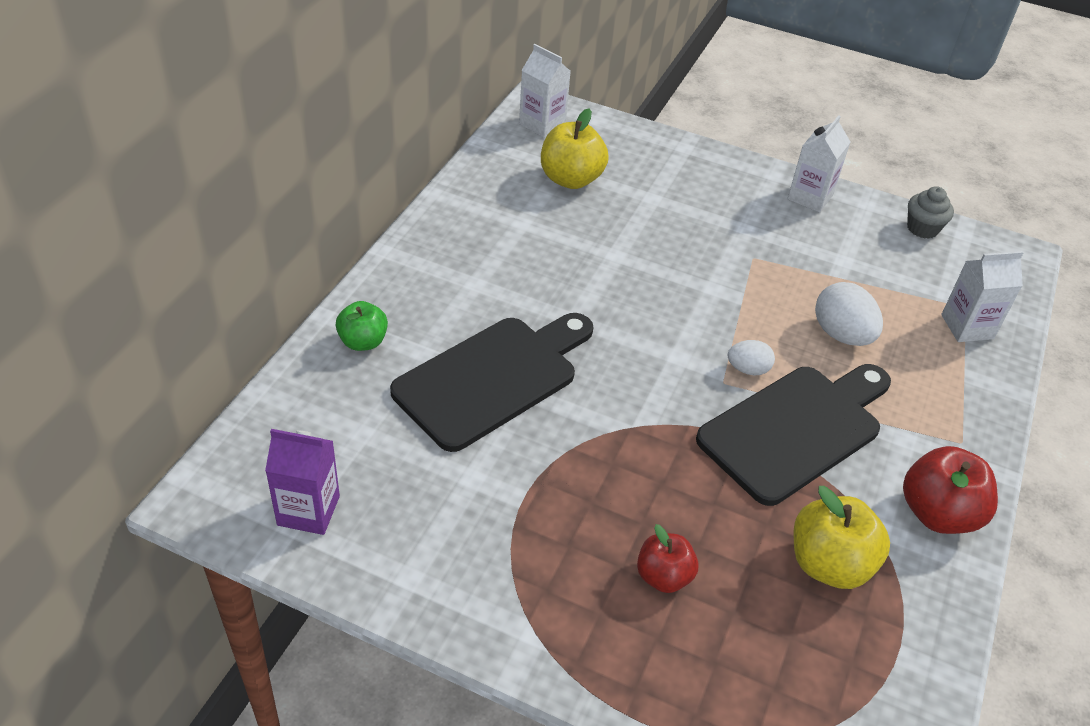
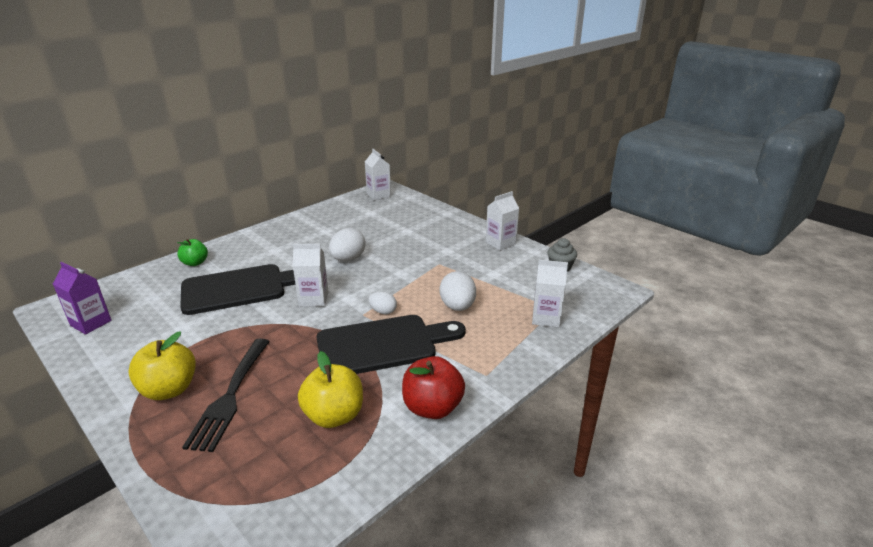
camera: 25 degrees right, 15 degrees down
yellow apple [541,108,609,189] -> yellow apple moved to [128,331,196,400]
red apple [637,524,699,593] -> black fork [182,339,270,452]
none -> white carton [293,244,329,307]
none -> white egg [329,228,366,261]

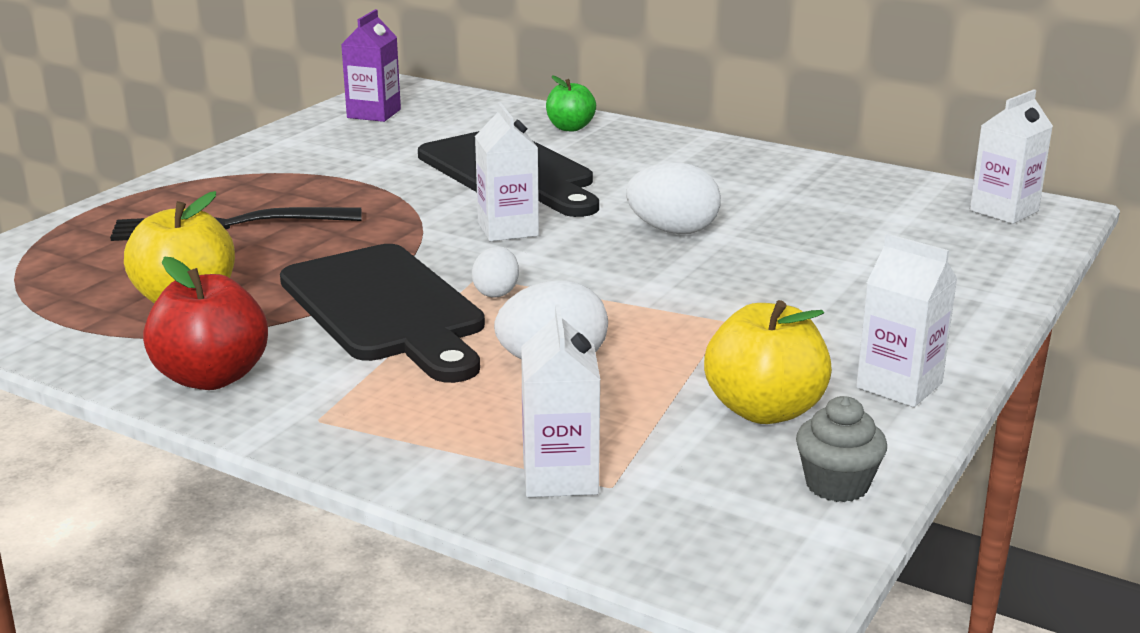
camera: 75 degrees right, 5 degrees down
yellow apple [128,331,196,400] -> yellow apple moved to [704,300,832,424]

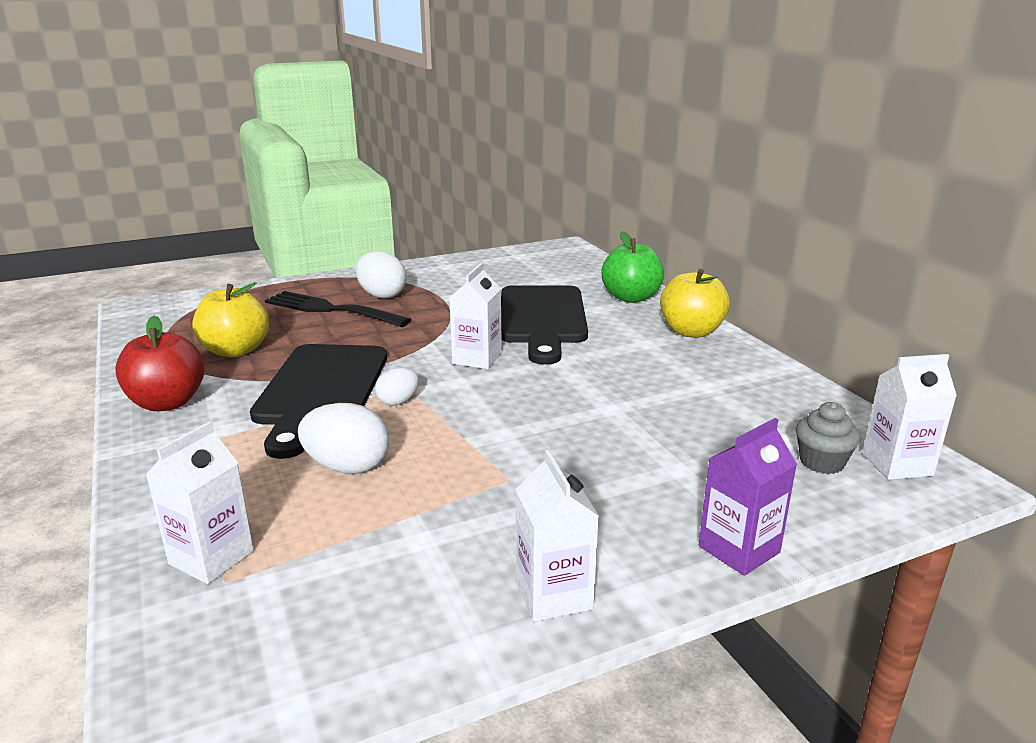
camera: 35 degrees right, 0 degrees up
purple carton [341,9,401,122] -> purple carton moved to [699,418,797,576]
green apple [546,75,596,132] -> green apple [601,231,664,303], size x1.57
white egg [626,162,721,234] -> white egg moved to [355,251,407,299]
yellow apple [704,300,832,424] -> yellow apple moved to [660,269,730,338]
grey cupcake [796,396,887,502] -> grey cupcake moved to [796,402,860,474]

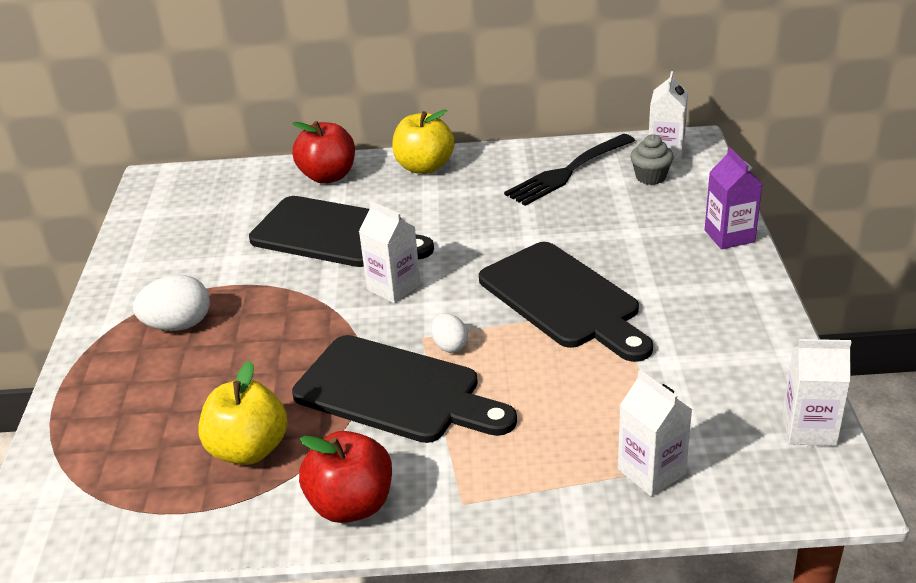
camera: 65 degrees left, 10 degrees up
black fork [265,291,411,327] -> black fork moved to [504,134,635,206]
white egg [298,403,389,474] -> none
white carton [515,450,599,622] -> white carton moved to [783,339,851,446]
green apple [601,231,664,303] -> red apple [292,121,355,184]
none -> black cutting board [479,242,653,362]

